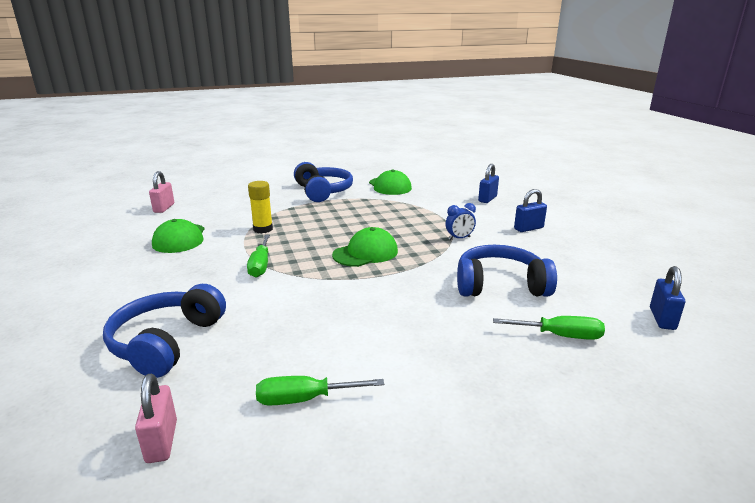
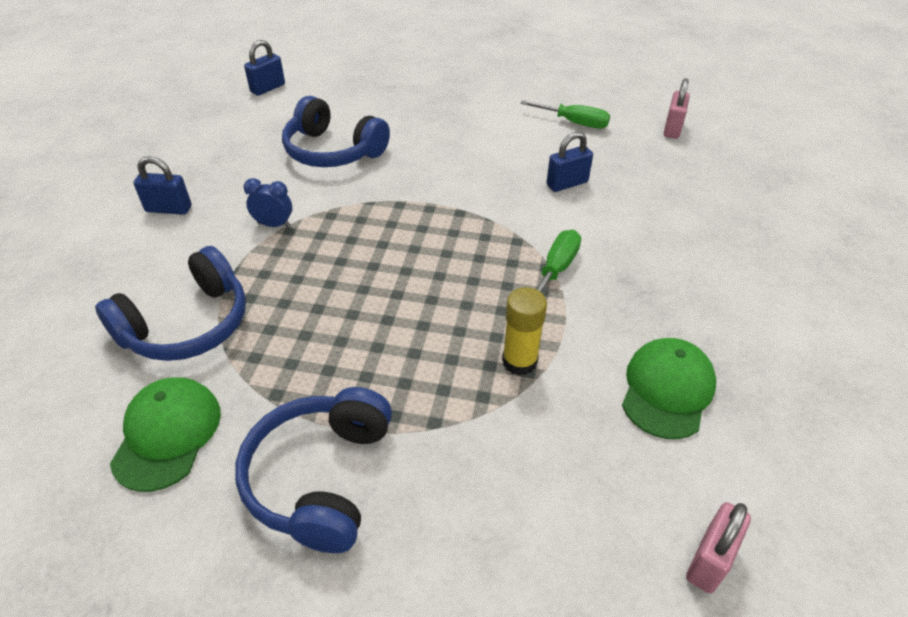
camera: 150 degrees left, 20 degrees up
blue headphones [103,284,226,378] -> blue headphones moved to [95,246,246,361]
green cap [332,227,398,267] -> none
blue padlock [478,164,499,203] -> blue padlock moved to [546,132,593,192]
green screwdriver [493,316,605,340] -> none

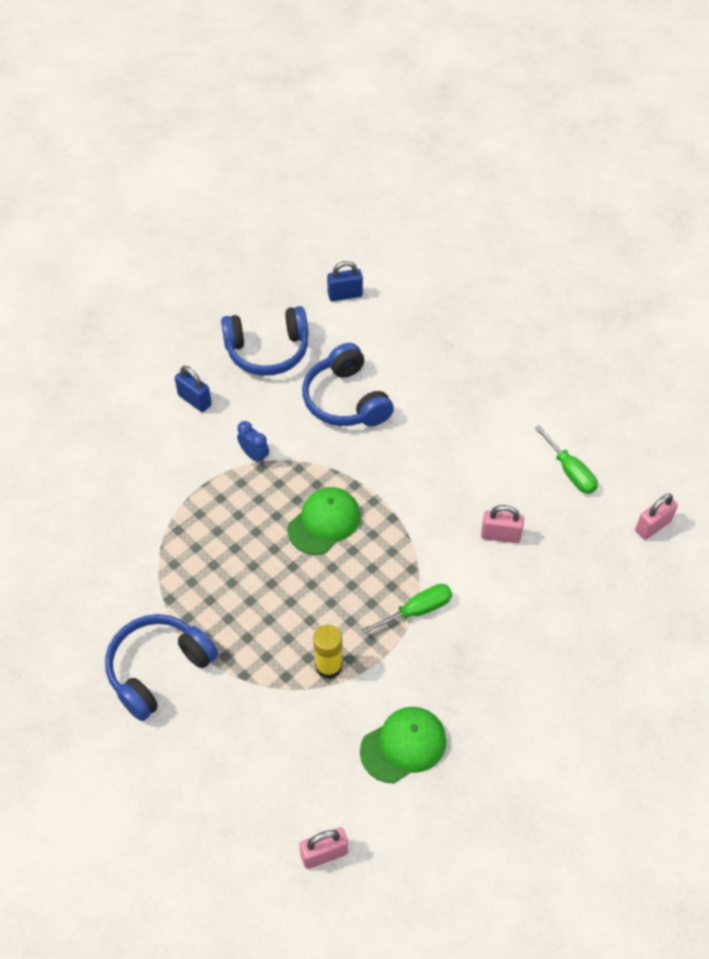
camera: 35 degrees right, 10 degrees up
blue headphones [95,246,246,361] -> blue headphones moved to [221,306,308,376]
green cap [110,377,221,492] -> green cap moved to [287,487,361,555]
blue padlock [546,132,593,192] -> pink padlock [481,505,524,543]

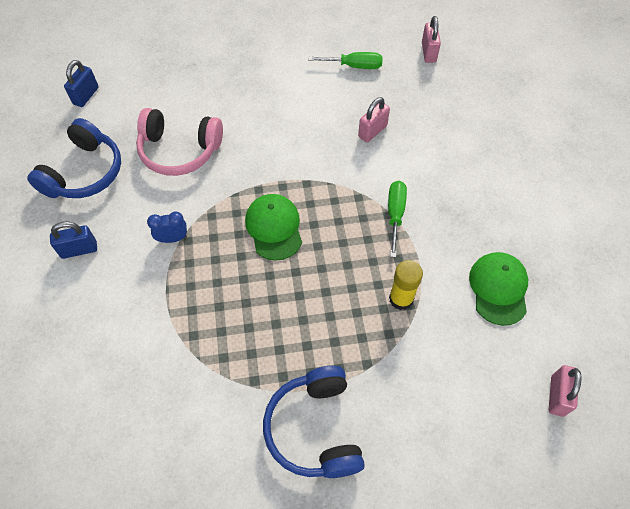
camera: 55 degrees left, 5 degrees up
blue headphones [302,343,394,426] -> pink headphones [136,108,223,176]

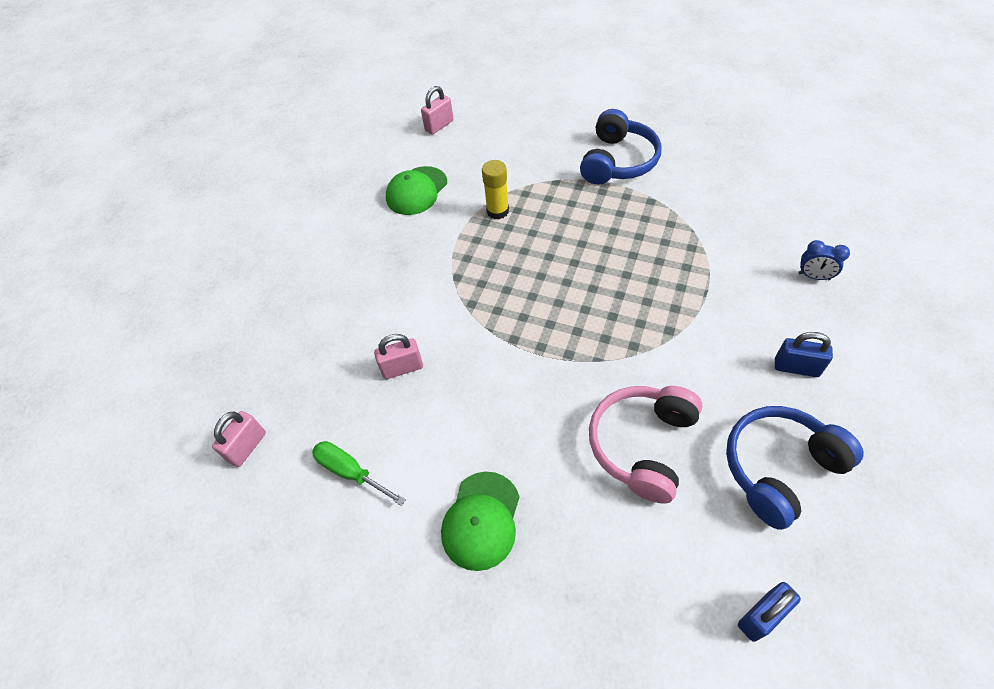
camera: 145 degrees left, 5 degrees down
pink headphones [136,108,223,176] -> pink headphones turned 105 degrees counterclockwise [589,386,703,504]
blue clock [147,212,187,243] -> blue clock moved to [798,240,850,280]
green cap [245,194,302,261] -> green cap moved to [441,472,520,571]
green screwdriver [388,181,407,258] -> none

